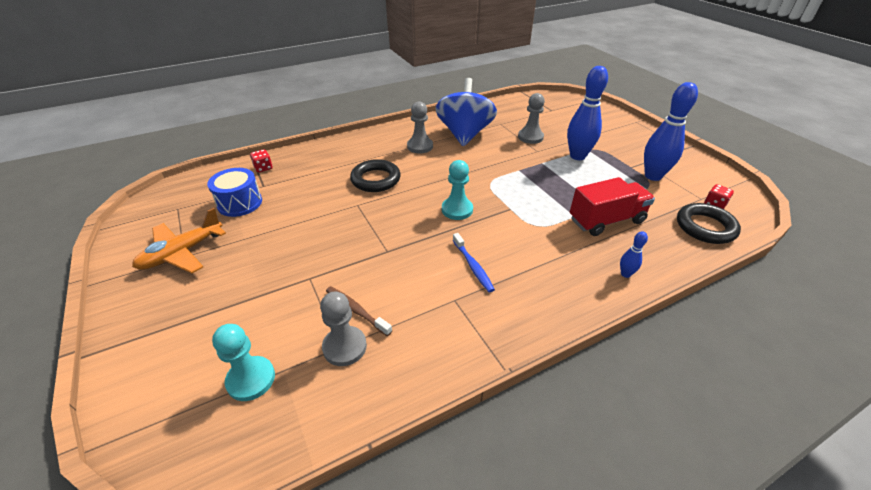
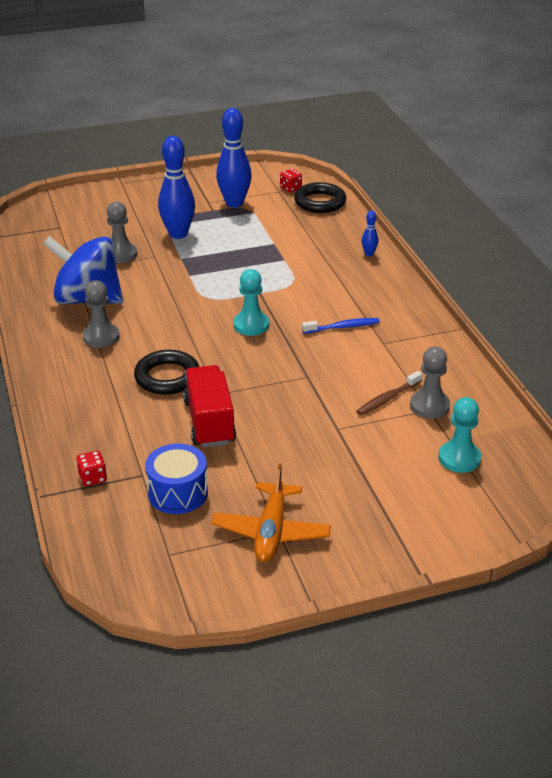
camera: 80 degrees left, 5 degrees down
orange plane [132,208,226,274] -> orange plane turned 45 degrees clockwise [212,464,331,562]
red truck [570,177,655,236] -> red truck moved to [183,365,236,447]

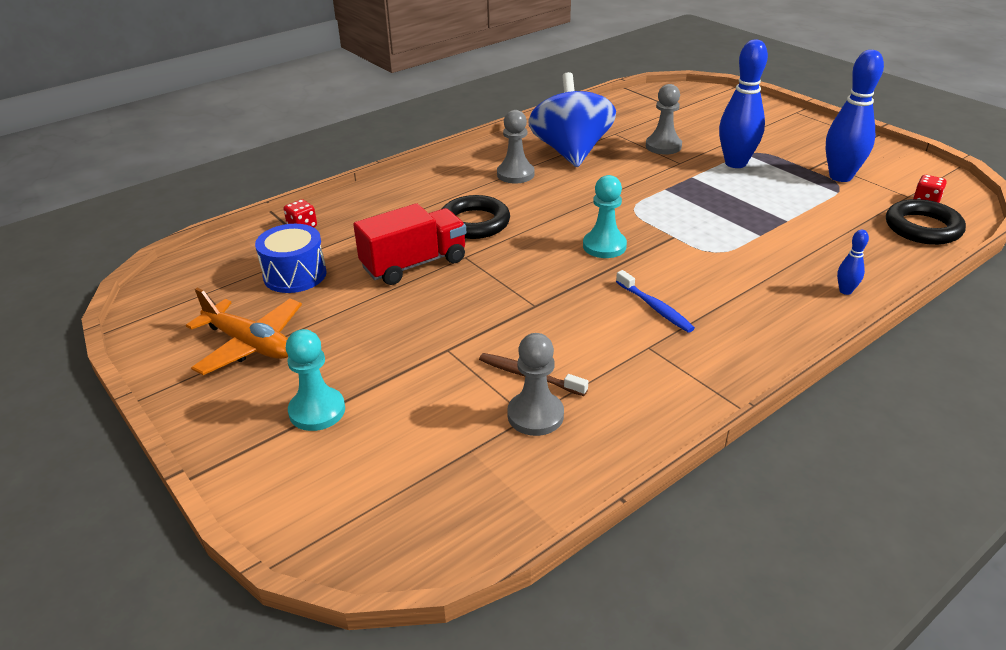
camera: 70 degrees right, 0 degrees up
orange plane [212,464,331,562] -> orange plane turned 135 degrees counterclockwise [186,288,302,375]
turquoise pawn [439,397,481,473] -> turquoise pawn moved to [286,329,345,431]

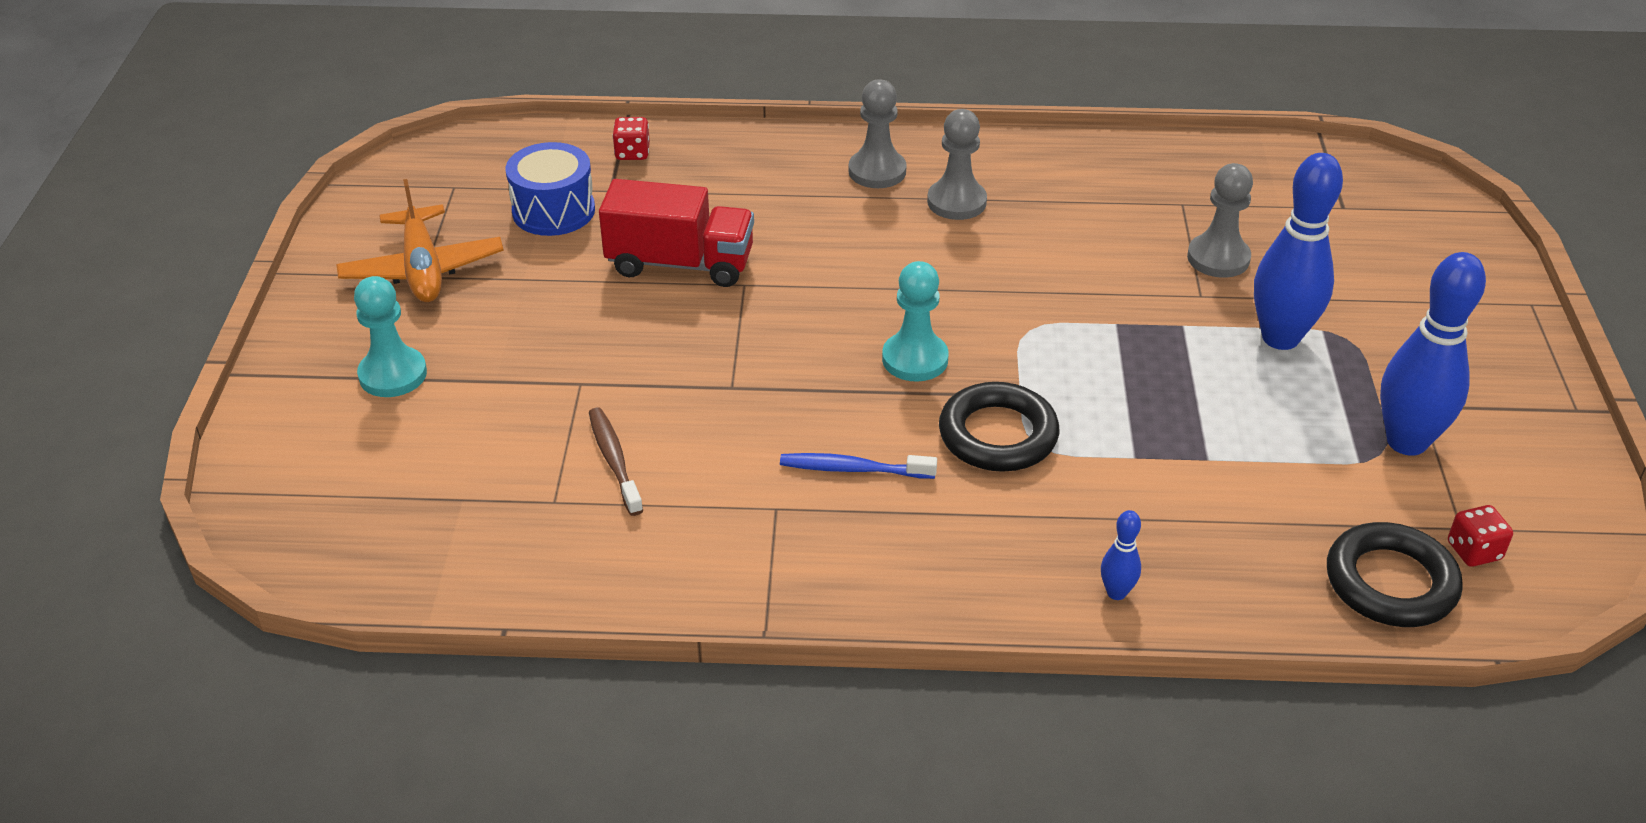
camera: 40 degrees right, 5 degrees up
black ring [442,195,510,239] -> black ring moved to [939,382,1059,472]
grey pawn [507,333,564,436] -> grey pawn moved to [848,79,907,188]
blue spinning top [528,72,616,167] -> none
blue toothbrush [616,270,695,333] -> blue toothbrush turned 90 degrees clockwise [780,453,937,479]

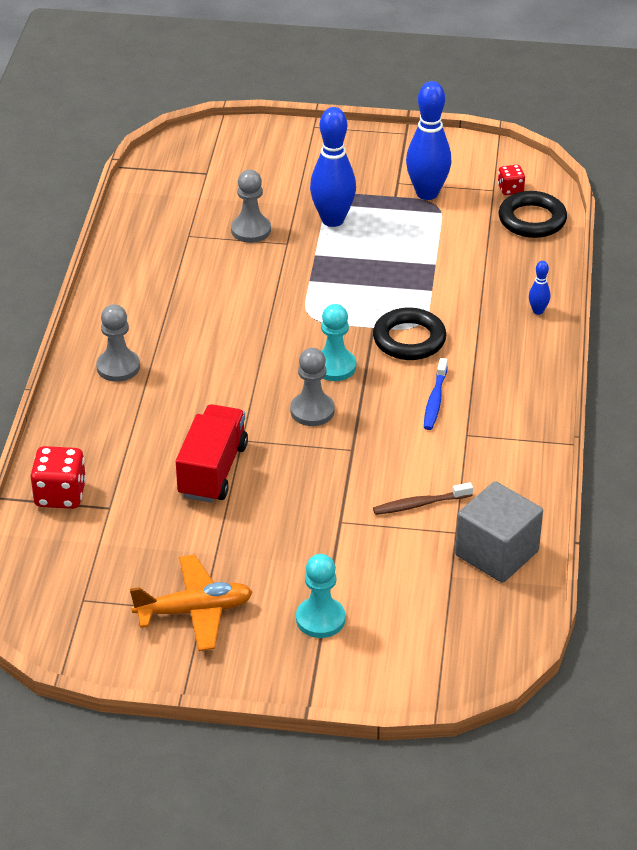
camera: 85 degrees left, 0 degrees up
blue drum [506,142,595,236] -> none
red dice [612,117,650,160] -> red dice [31,446,86,509], size x1.74
grey pawn [927,109,987,220] -> grey pawn moved to [290,348,335,426]
none -> grey cube [455,481,543,583]

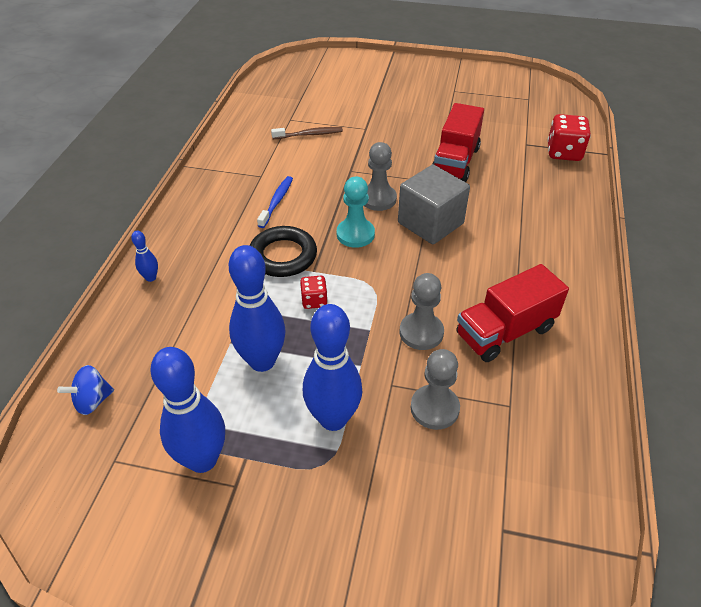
camera: 175 degrees left, 5 degrees up
grey pawn [96,304,140,382] -> grey pawn moved to [400,273,444,350]
orange plane [130,554,252,651] -> none
turquoise pawn [296,554,345,638] -> none
grey cube [455,481,543,583] -> grey cube moved to [398,165,470,244]
red dice [498,165,525,195] -> red dice moved to [300,276,328,309]
black ring [499,191,567,238] -> blue spinning top [57,365,114,415]
none -> blue bowling pin [229,245,286,372]
none -> red truck [456,264,569,362]

